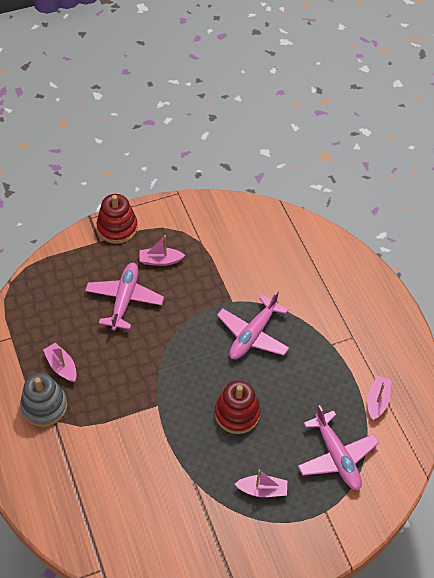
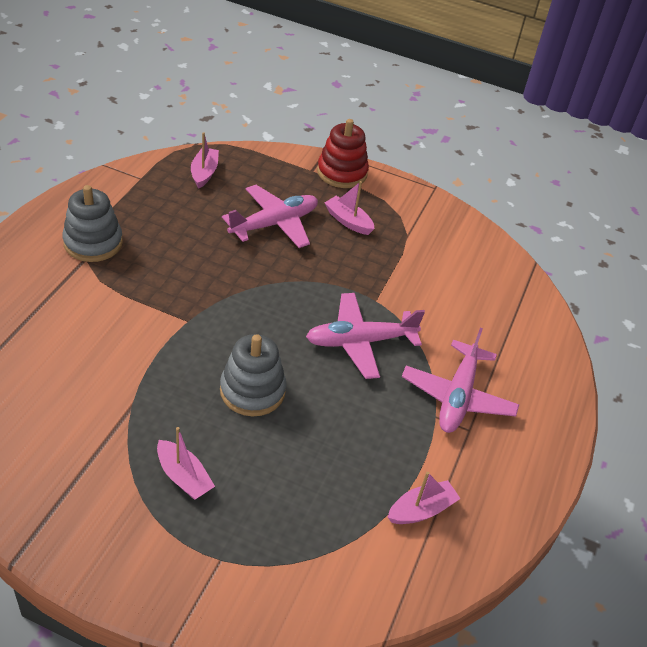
camera: 40 degrees right, 10 degrees down
pink boat [43,343,77,382] -> pink boat moved to [191,132,219,188]
red stacking toy [215,380,261,434] -> grey stacking toy [220,334,286,416]
pink plane [298,405,379,490] -> pink plane moved to [402,328,519,433]

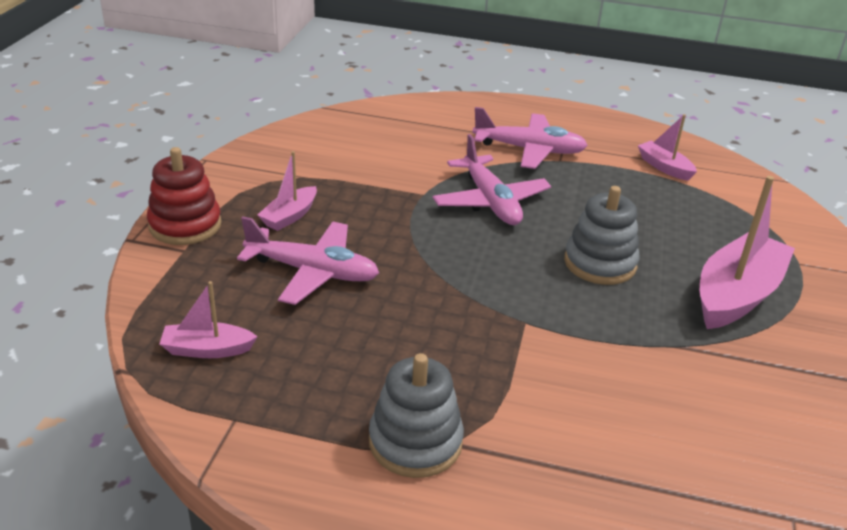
camera: 95 degrees left, 10 degrees down
pink boat [157,427,215,500] -> pink boat [700,176,795,329], size x1.91
pink plane [222,185,318,248] -> pink plane turned 150 degrees clockwise [237,216,379,305]

